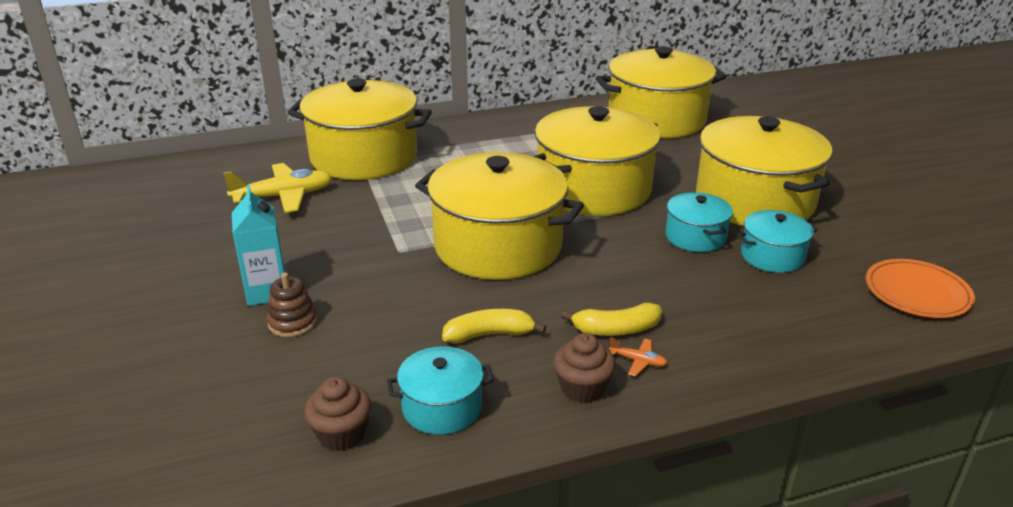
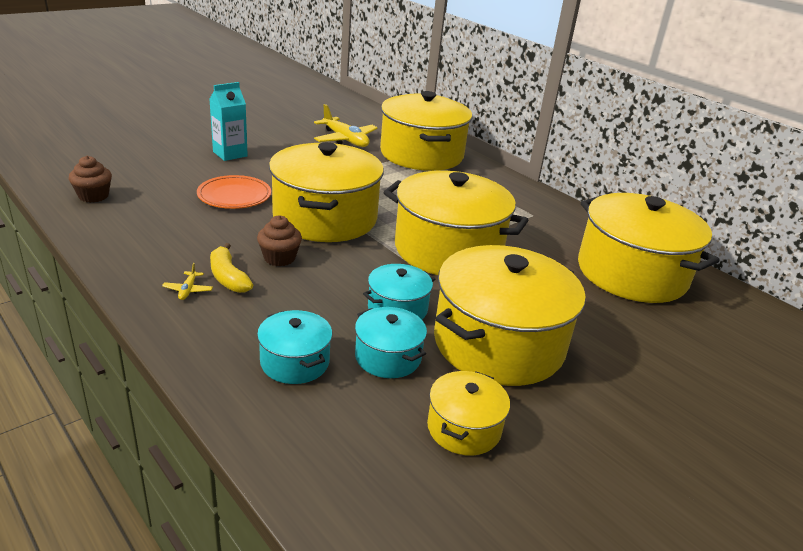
camera: 65 degrees right, 0 degrees up
brown stacking toy [267,272,317,337] -> none
turquoise pot [387,346,494,435] -> turquoise pot moved to [257,310,332,384]
yellow banana [442,309,546,343] -> none
brown cupcake [553,333,615,403] -> brown cupcake moved to [257,215,302,266]
orange plane [609,337,667,377] -> yellow plane [162,263,213,300]
orange plate [866,259,975,318] -> orange plate moved to [197,175,271,209]
none -> yellow pot [427,371,510,455]

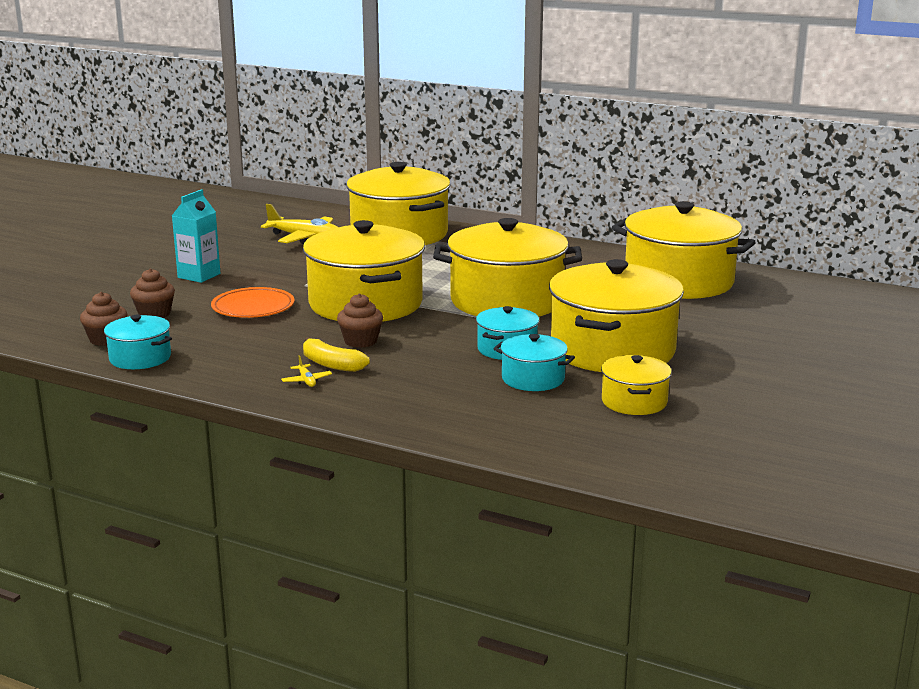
camera: 20 degrees left, 10 degrees down
turquoise pot [257,310,332,384] -> turquoise pot moved to [104,315,172,369]
none -> brown cupcake [130,268,175,318]

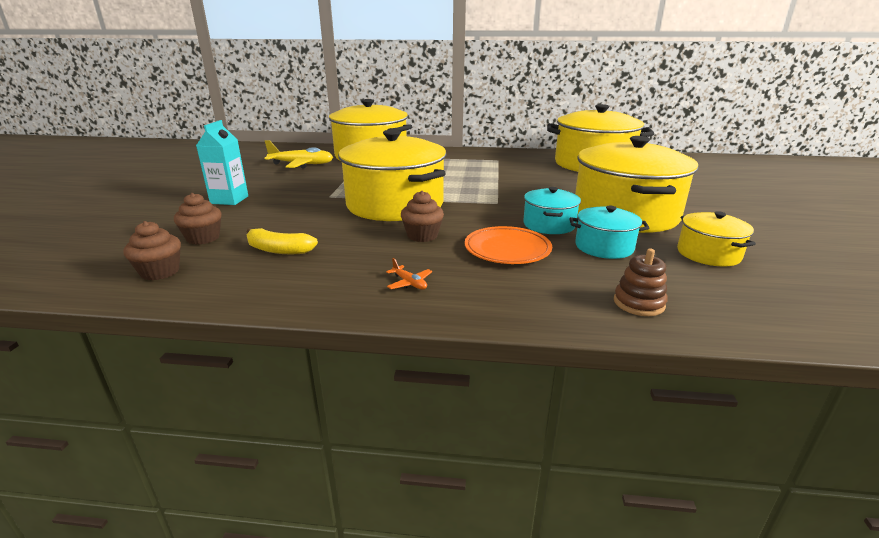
camera: 20 degrees left, 5 degrees up
turquoise pot [104,315,172,369] -> none
orange plate [211,287,295,318] -> orange plate moved to [465,226,552,264]
yellow plane [281,355,332,387] -> orange plane [386,258,432,290]
yellow banana [303,337,370,372] -> yellow banana moved to [246,228,318,254]
yellow pot [433,218,582,317] -> none
none -> brown stacking toy [614,249,668,316]

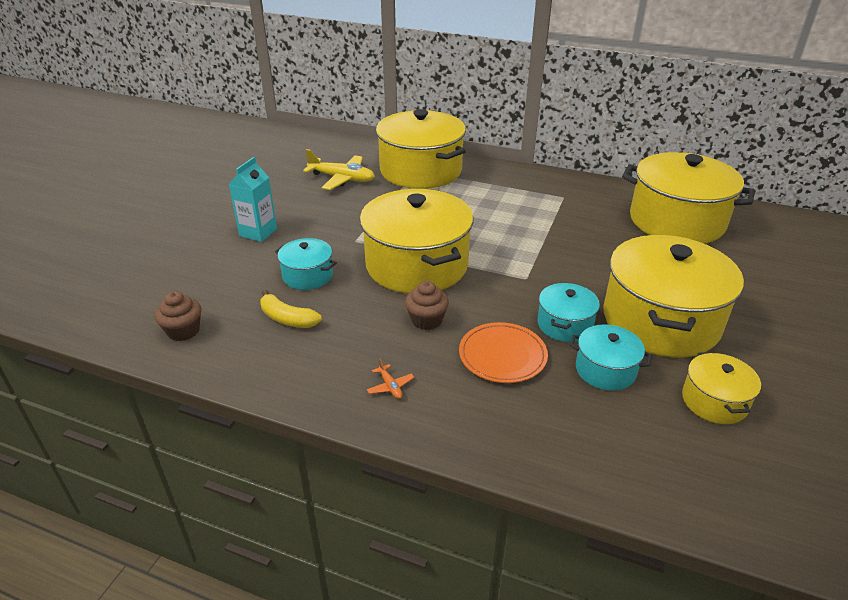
camera: 15 degrees right, 10 degrees up
brown cupcake [174,193,222,245] -> none
brown stacking toy [614,249,668,316] -> none
none -> turquoise pot [275,238,337,290]

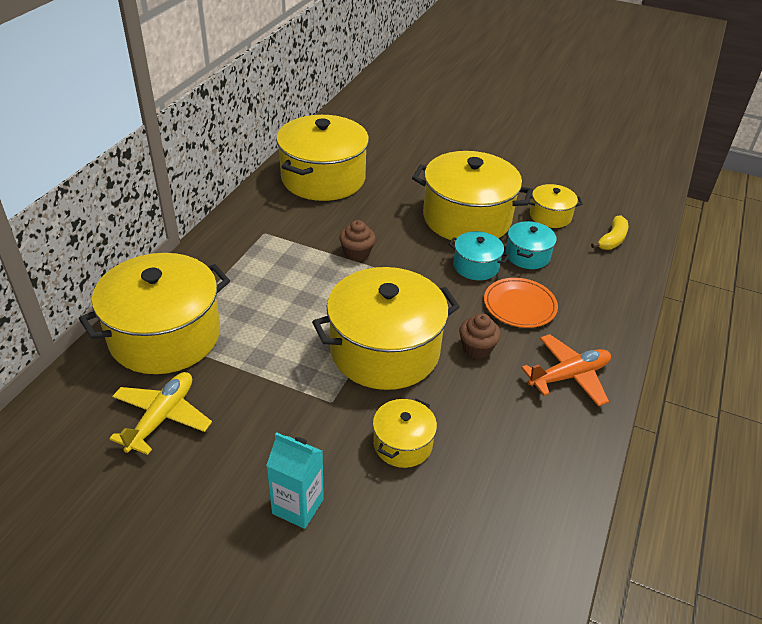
camera: 90 degrees left, 5 degrees up
brown cupcake [155,291,201,341] -> brown cupcake moved to [339,220,376,261]
yellow banana [260,290,322,328] -> yellow banana moved to [591,215,628,250]
turquoise pot [275,238,337,290] -> yellow pot [373,398,437,468]
orange plane [367,359,414,399] -> orange plane [521,334,611,406], size x2.29

